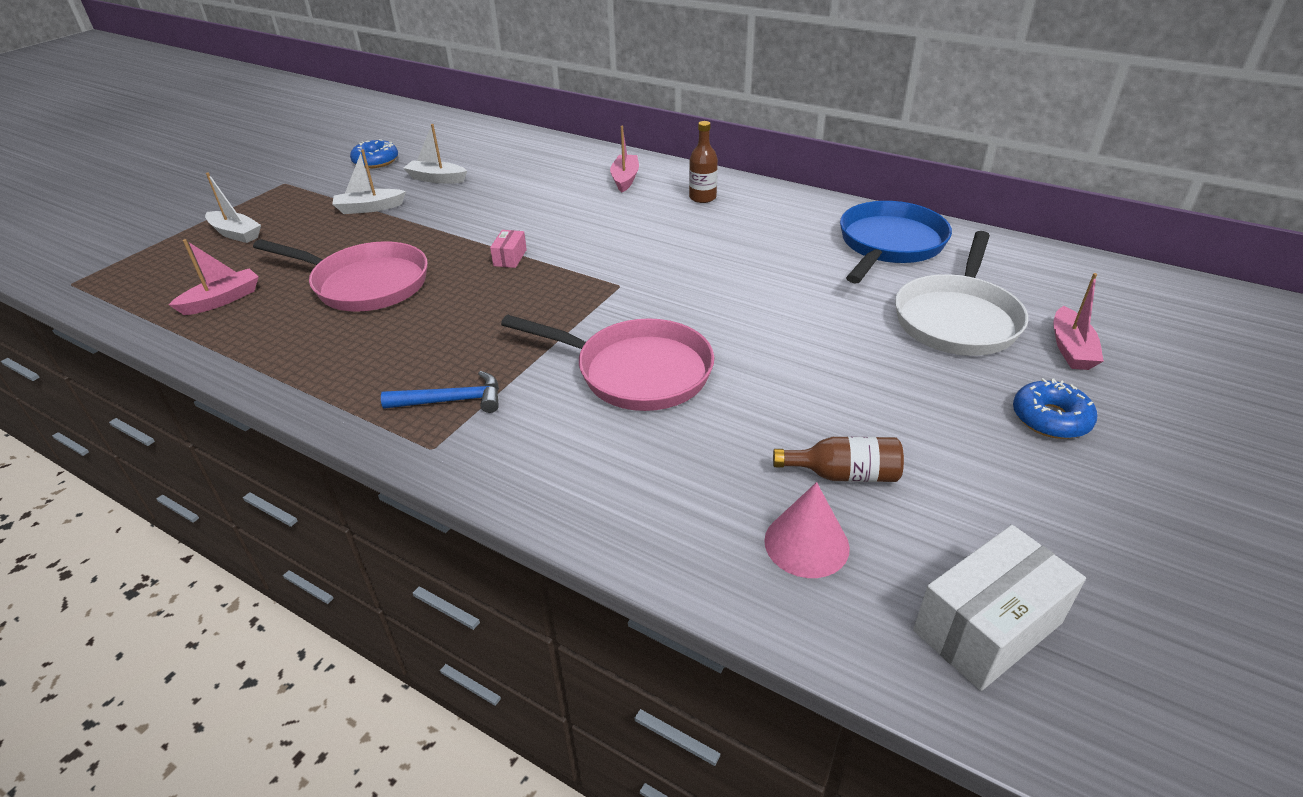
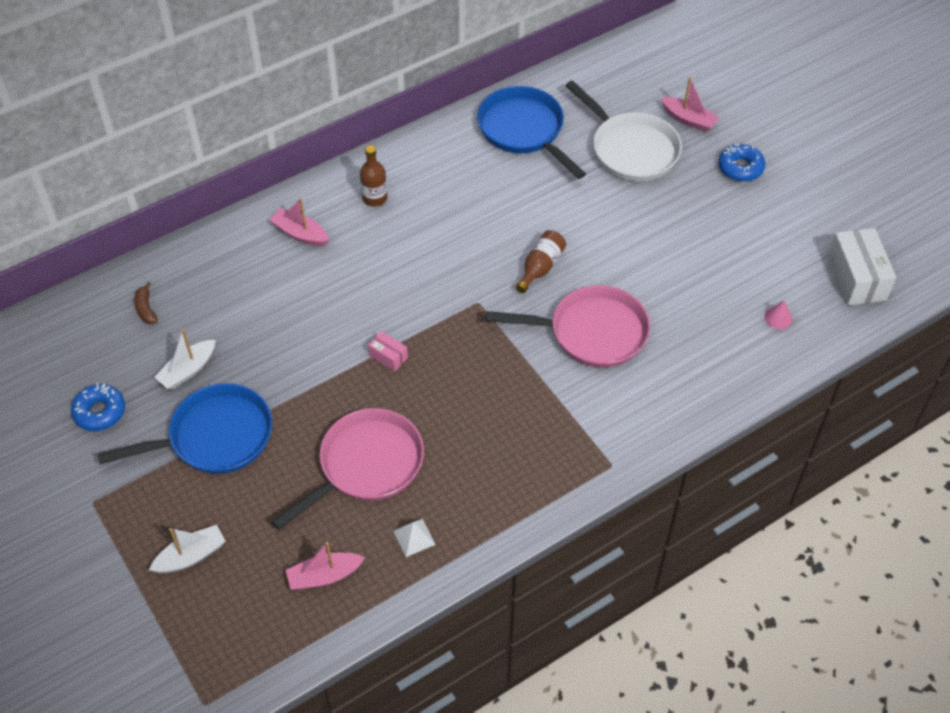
camera: 65 degrees left, 15 degrees up
pink boat [169,239,259,315] -> pink boat turned 90 degrees counterclockwise [286,542,365,590]
white boat [332,149,406,214] -> blue pan [97,383,272,474]
blue hammer [381,371,499,413] -> none
pink pan [501,315,714,411] -> pink pan turned 45 degrees clockwise [486,285,650,368]
pink cone [764,482,850,578] -> pink cone [765,301,793,329], size x0.58
brown bottle [773,436,904,482] -> brown bottle moved to [516,230,566,293]
none -> brown banana [134,282,158,324]
none -> white pyramid [393,519,436,557]

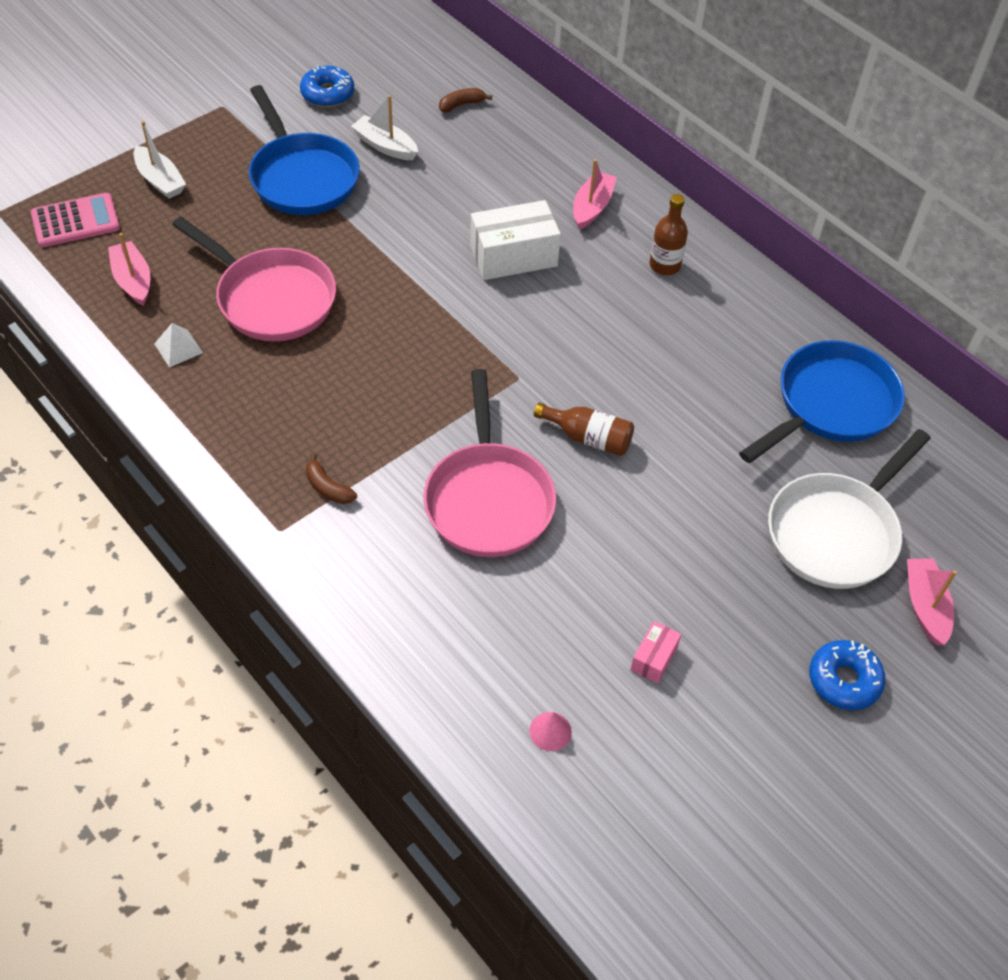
camera: 80 degrees right, 0 degrees up
pink box [368,331,408,372] -> pink box moved to [630,621,681,684]
pink boat [661,77,720,132] -> pink boat turned 150 degrees clockwise [907,558,957,646]
white box [828,228,896,305] -> white box moved to [470,200,561,280]
none -> pink calculator [31,193,120,247]
none -> brown banana [306,453,357,504]

